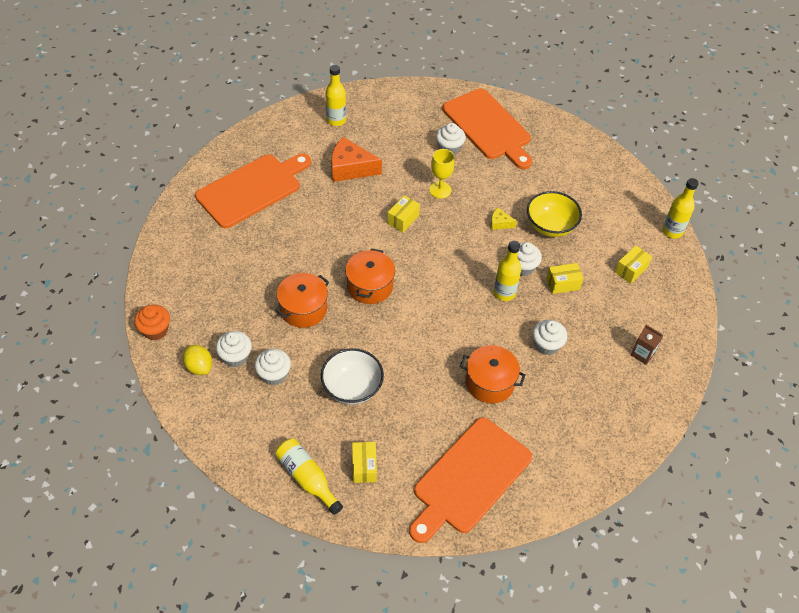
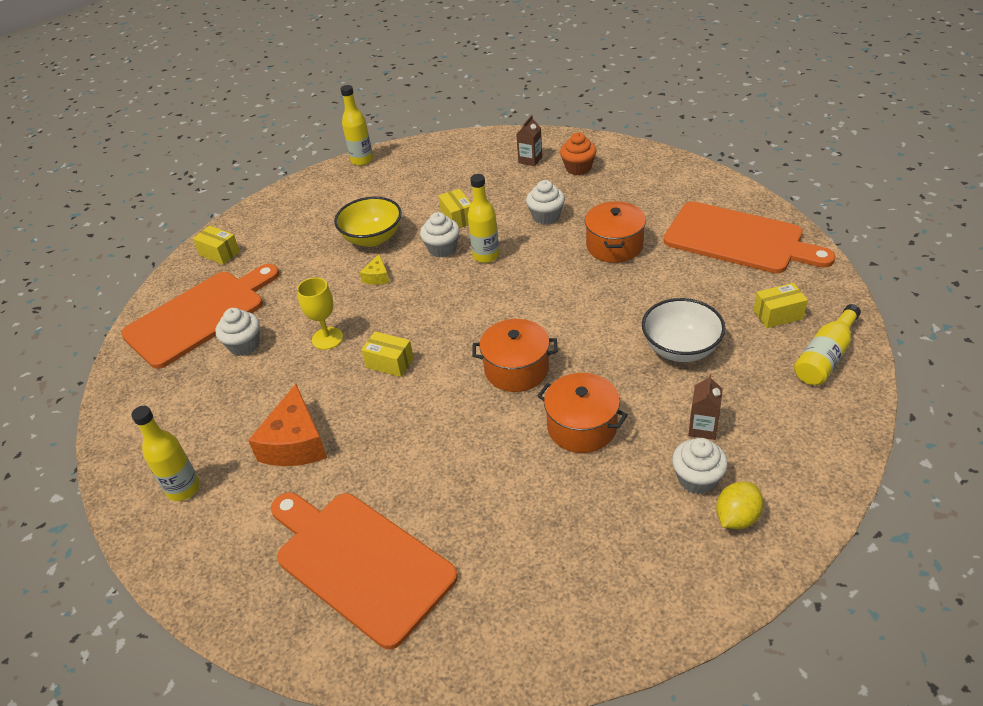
camera: 95 degrees left, 10 degrees down
orange cupcake [134,305,170,340] -> orange cupcake moved to [560,133,597,175]
white cupcake [255,349,291,385] -> brown carton [688,374,723,440]
yellow box [615,246,652,284] -> yellow box moved to [193,226,240,265]

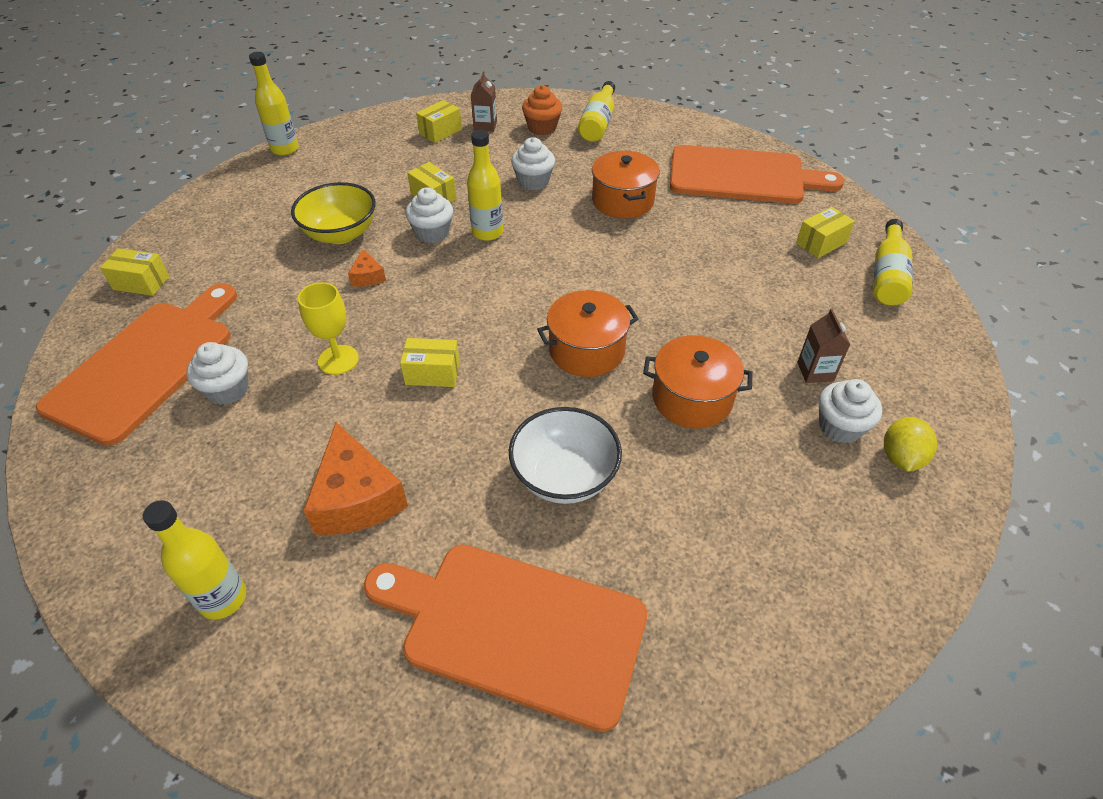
camera: 25 degrees left, 5 degrees up
yellow cheese [360,254,389,285] -> orange cheese [348,249,386,287]
white bowl [642,298,725,362] -> white bowl moved to [509,407,622,504]
none -> yellow box [416,100,462,143]
none -> yellow bottle [578,81,615,142]

